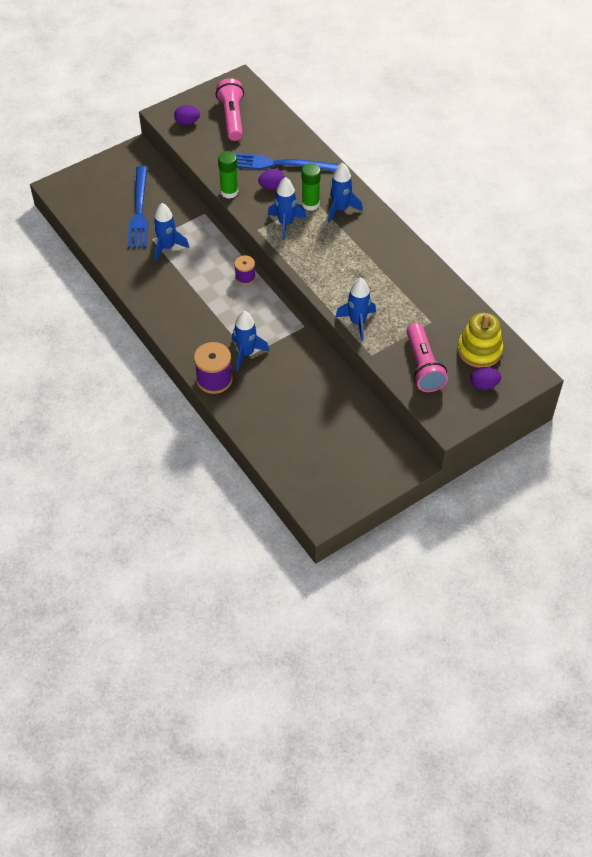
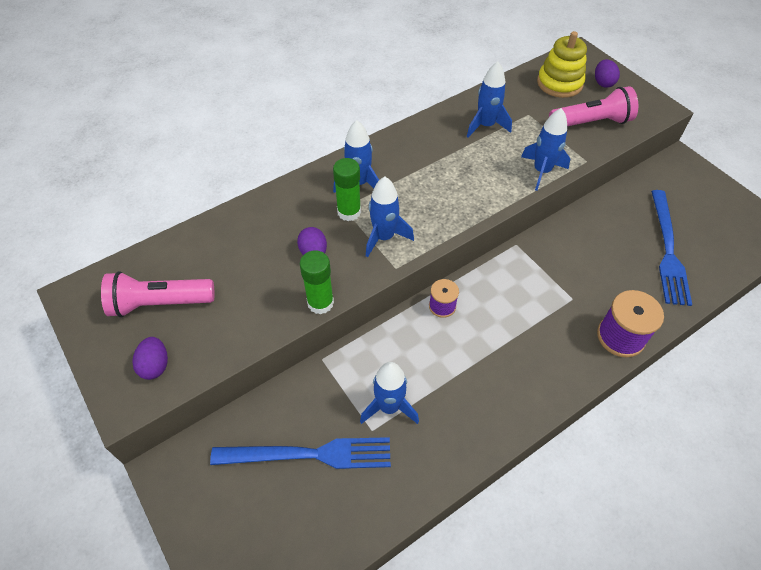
camera: 90 degrees left, 0 degrees up
blue rocket [232,311,269,371] -> blue rocket moved to [467,62,512,137]
blue fork [235,153,338,172] -> blue fork moved to [651,190,692,306]

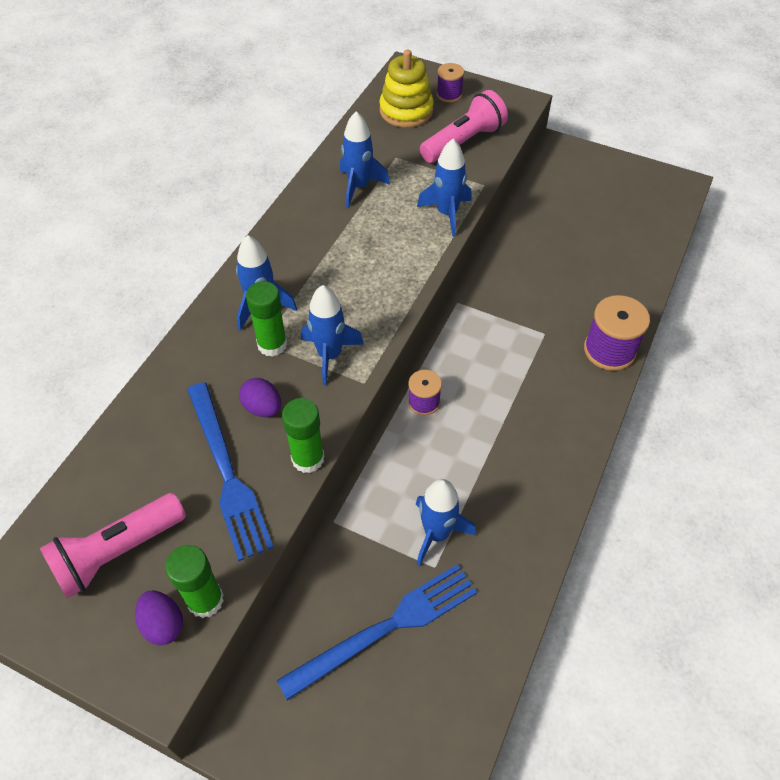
camera: 30 degrees left, 0 degrees up
purple egg [595,59,620,88] -> purple spool [437,63,464,103]
blue fork [651,190,692,306] -> blue fork moved to [187,382,274,561]
none -> green glue stick [165,545,224,618]

